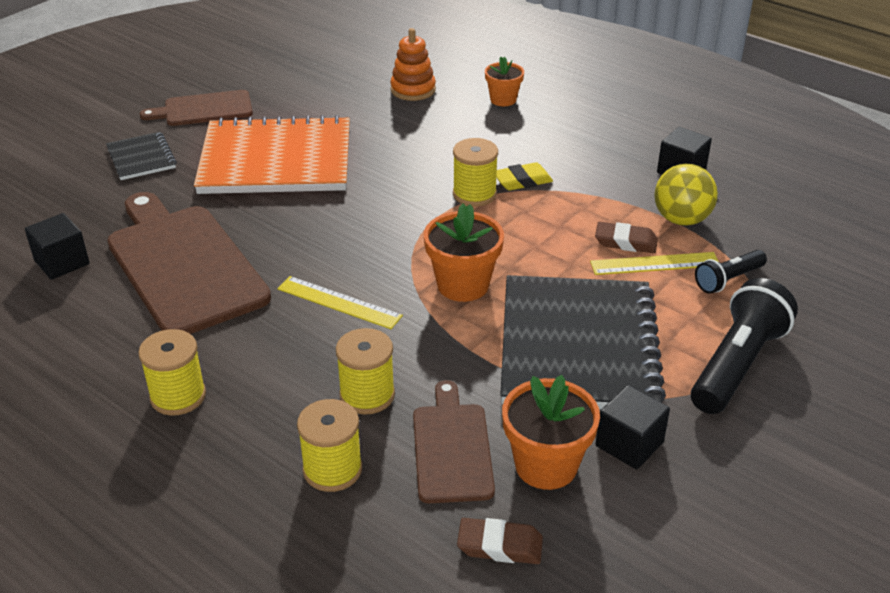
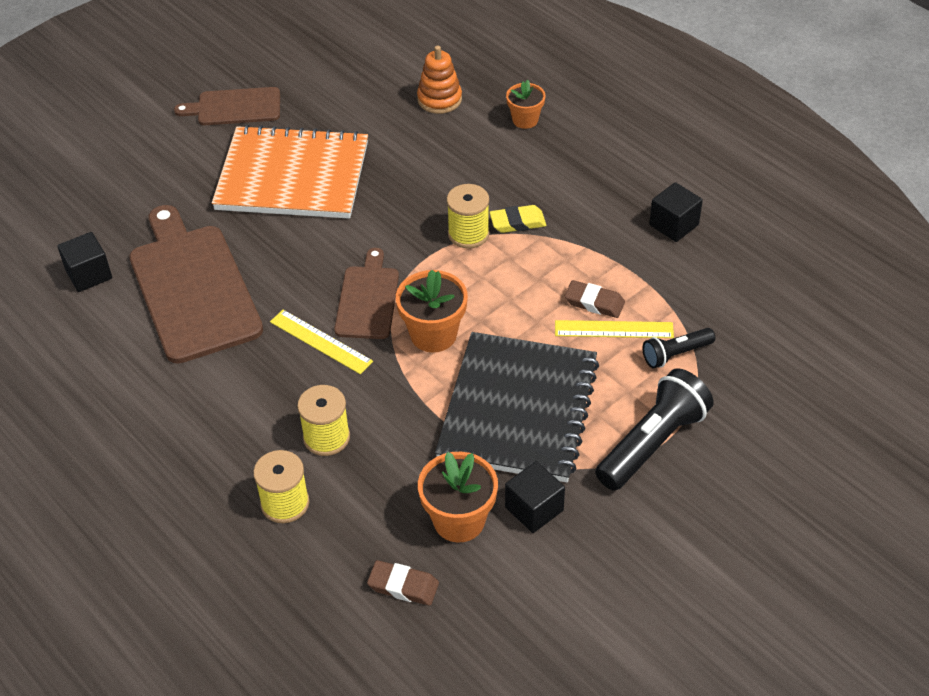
camera: 10 degrees right, 10 degrees up
black notebook [106,132,177,180] -> none
yellow spool [138,329,206,416] -> none
brown cutting board [413,380,495,503] -> brown cutting board moved to [334,248,399,339]
yellow ball [654,164,718,226] -> none

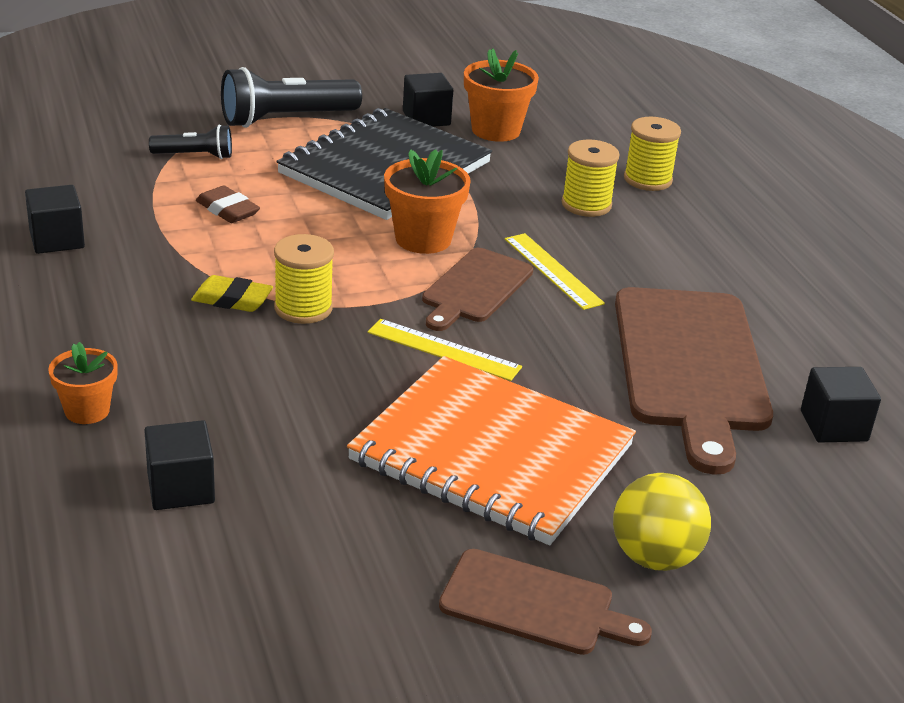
camera: 160 degrees left, 15 degrees down
brown eraser [367,560,439,605] -> none
orange stacking toy [417,46,462,114] -> black cube [144,420,215,510]
yellow ruler [555,320,674,338] -> yellow ruler moved to [368,319,522,381]
none -> yellow ball [613,473,711,571]

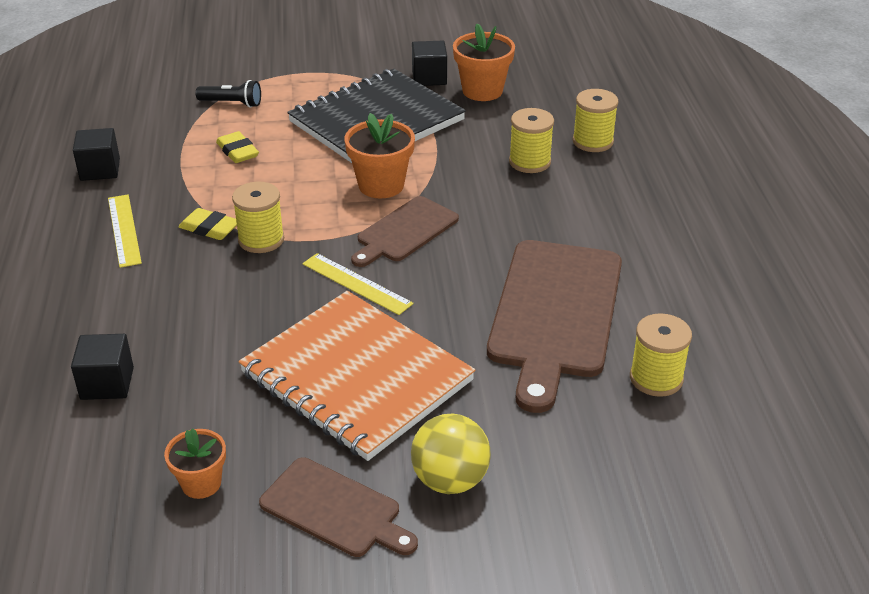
camera: 15 degrees right, 5 degrees up
orange flower pot [48,342,118,424] -> orange flower pot moved to [164,428,226,499]
brown eraser [196,186,260,223] -> yellow eraser [216,131,259,163]
black flashlight [221,67,362,128] -> none
yellow ruler [505,233,605,310] -> yellow ruler moved to [108,195,142,268]
black cube [801,367,881,442] -> yellow spool [630,313,692,397]

